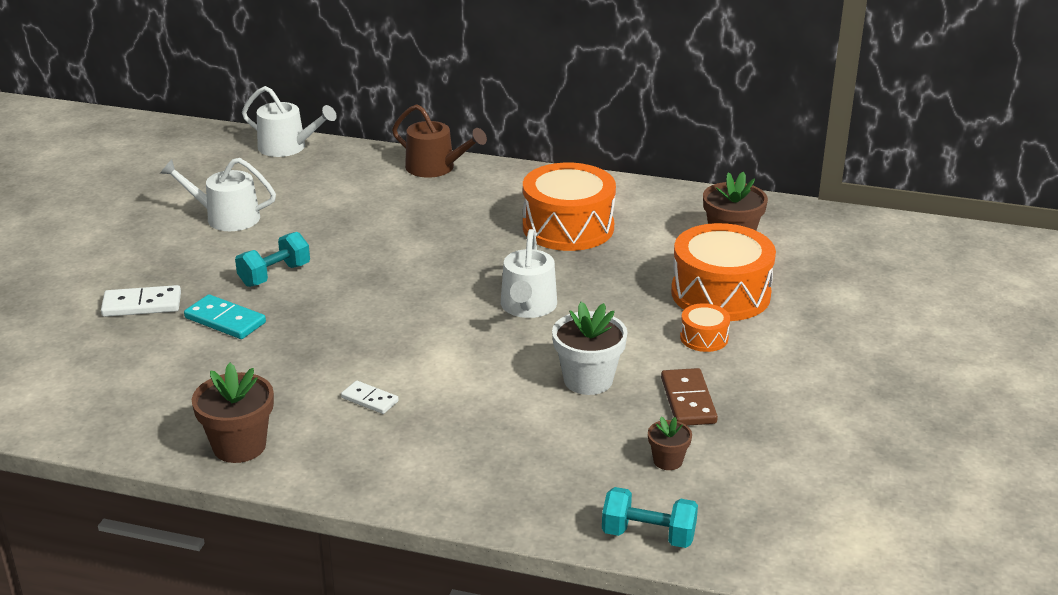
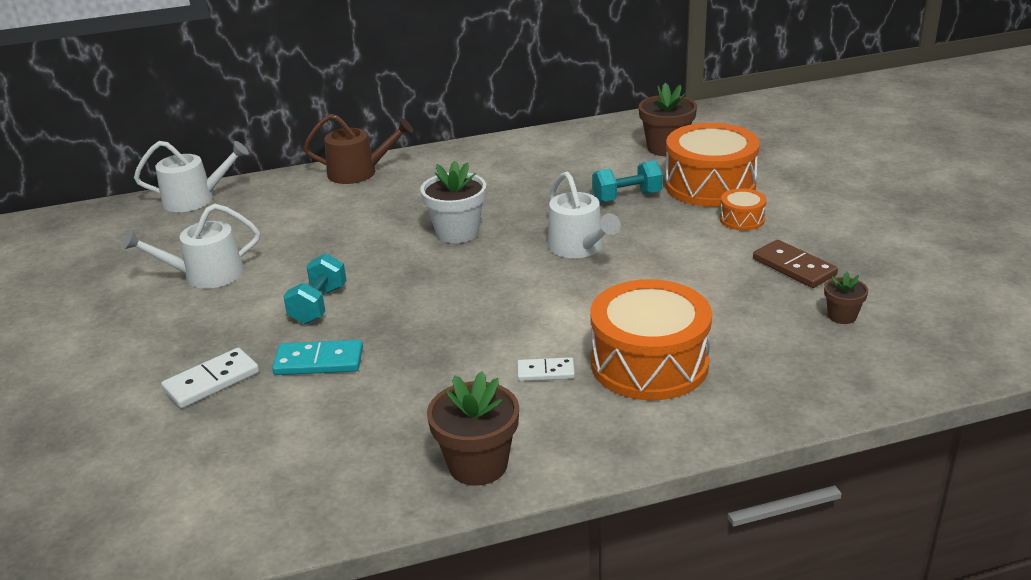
camera: 30 degrees left, 0 degrees up
orange drum [523,163,616,251] -> orange drum moved to [590,279,712,400]
white flower pot [552,302,628,395] -> white flower pot moved to [420,160,486,243]
turquoise dumbbell [602,487,698,548] -> turquoise dumbbell moved to [592,160,663,203]

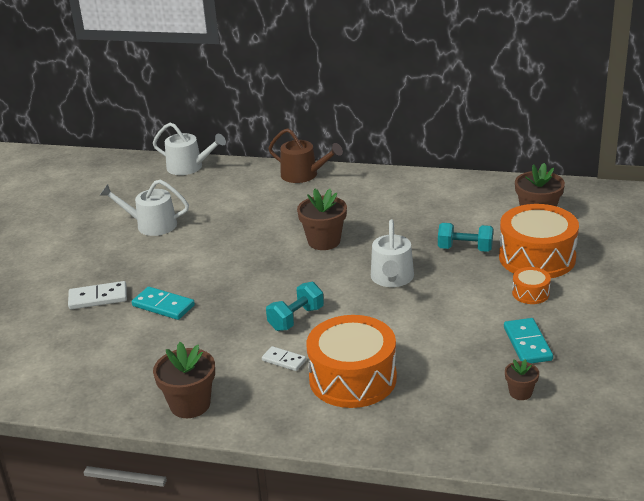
camera: 30 degrees right, 0 degrees up
turquoise dumbbell [283,253,347,324] -> turquoise dumbbell moved to [266,282,324,331]
white flower pot [420,160,486,243] -> brown flower pot [297,189,347,250]
brown domino [753,240,838,288] -> turquoise domino [504,318,553,363]

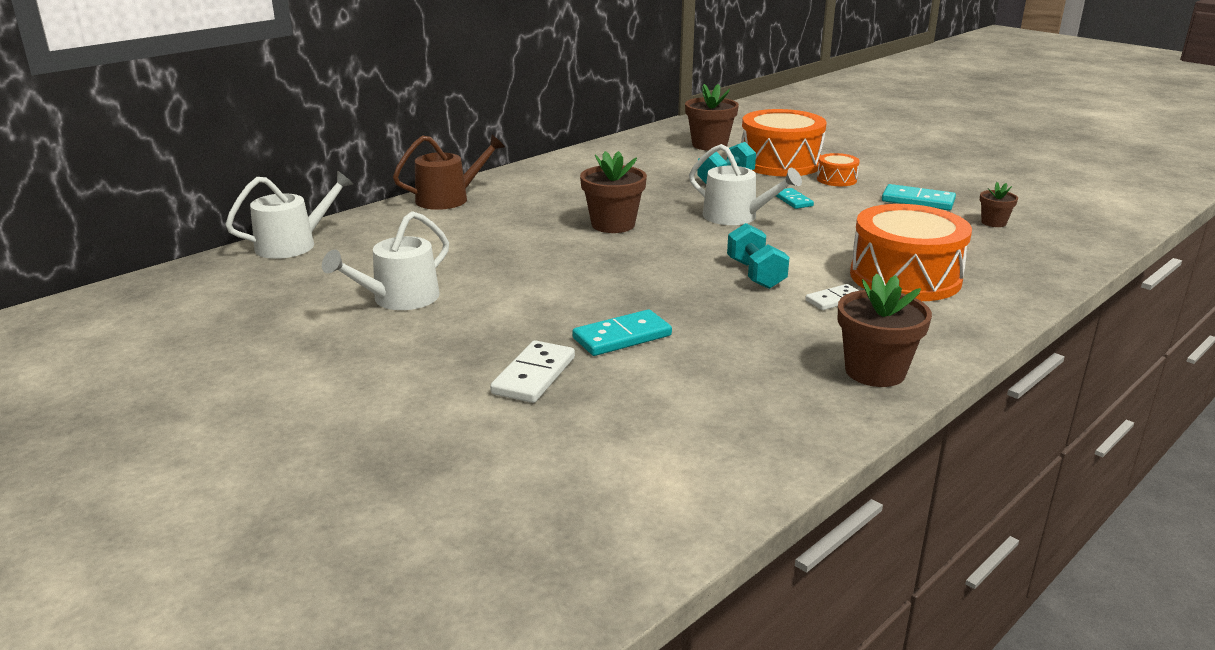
camera: 60 degrees left, 5 degrees down
none -> turquoise domino [776,188,814,209]

